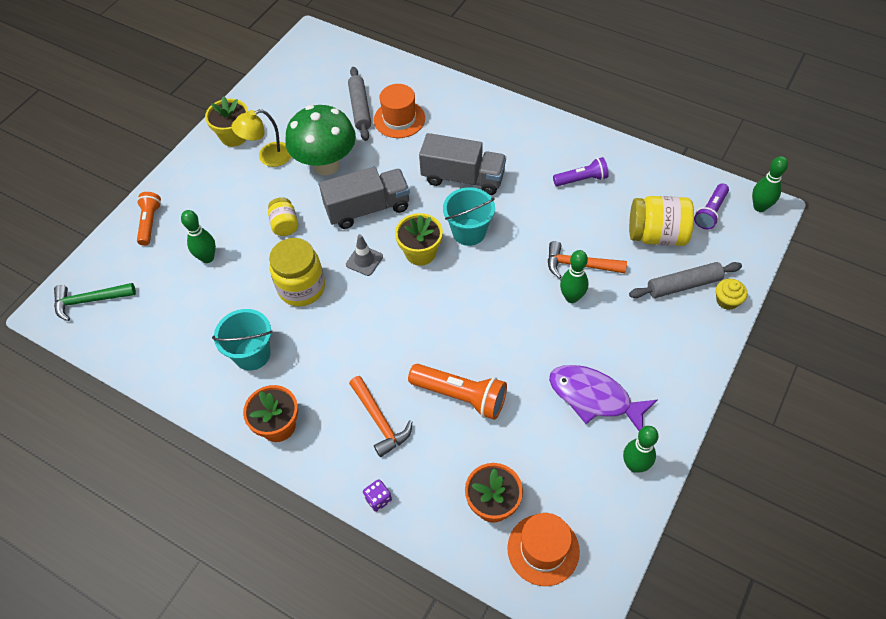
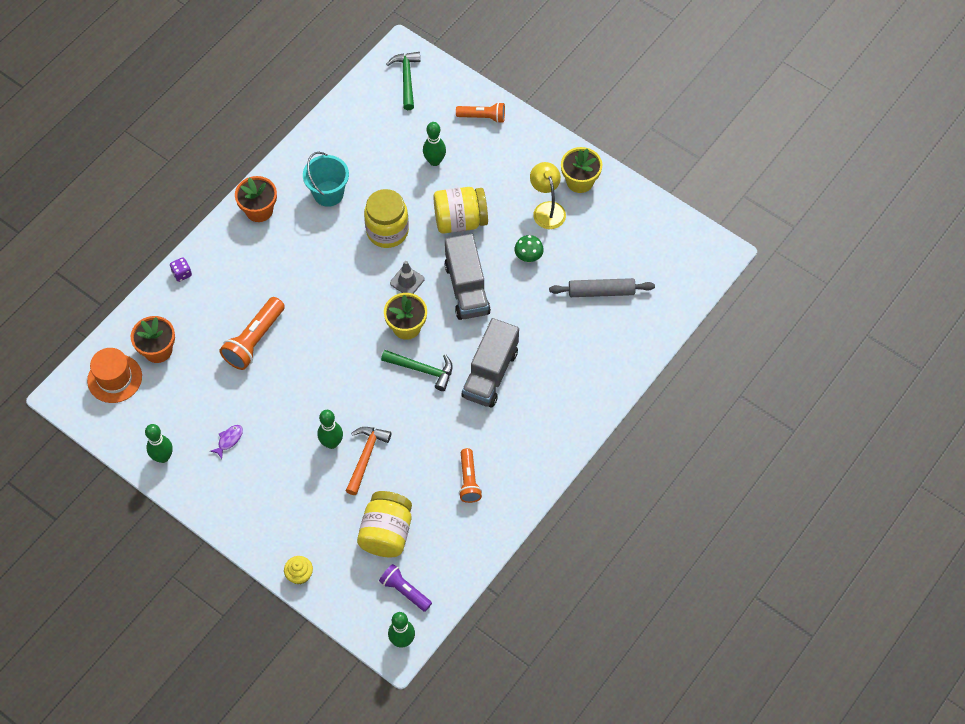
camera: 95 degrees right, 5 degrees up
yellow jar [268,197,298,236] -> yellow jar [433,187,488,234], size x1.73
green mushroom [285,105,356,175] -> green mushroom [515,235,544,262], size x0.43
orange hammer [349,376,412,457] -> none
orange hat [374,84,425,138] -> none
turquoise bucket [443,187,495,246] -> green hammer [381,350,453,391]
purple fish [549,365,658,431] -> purple fish [210,425,243,459], size x0.44
purple flashlight [553,157,609,186] -> orange flashlight [459,448,482,503]
grey rolling pin [629,262,742,298] -> none

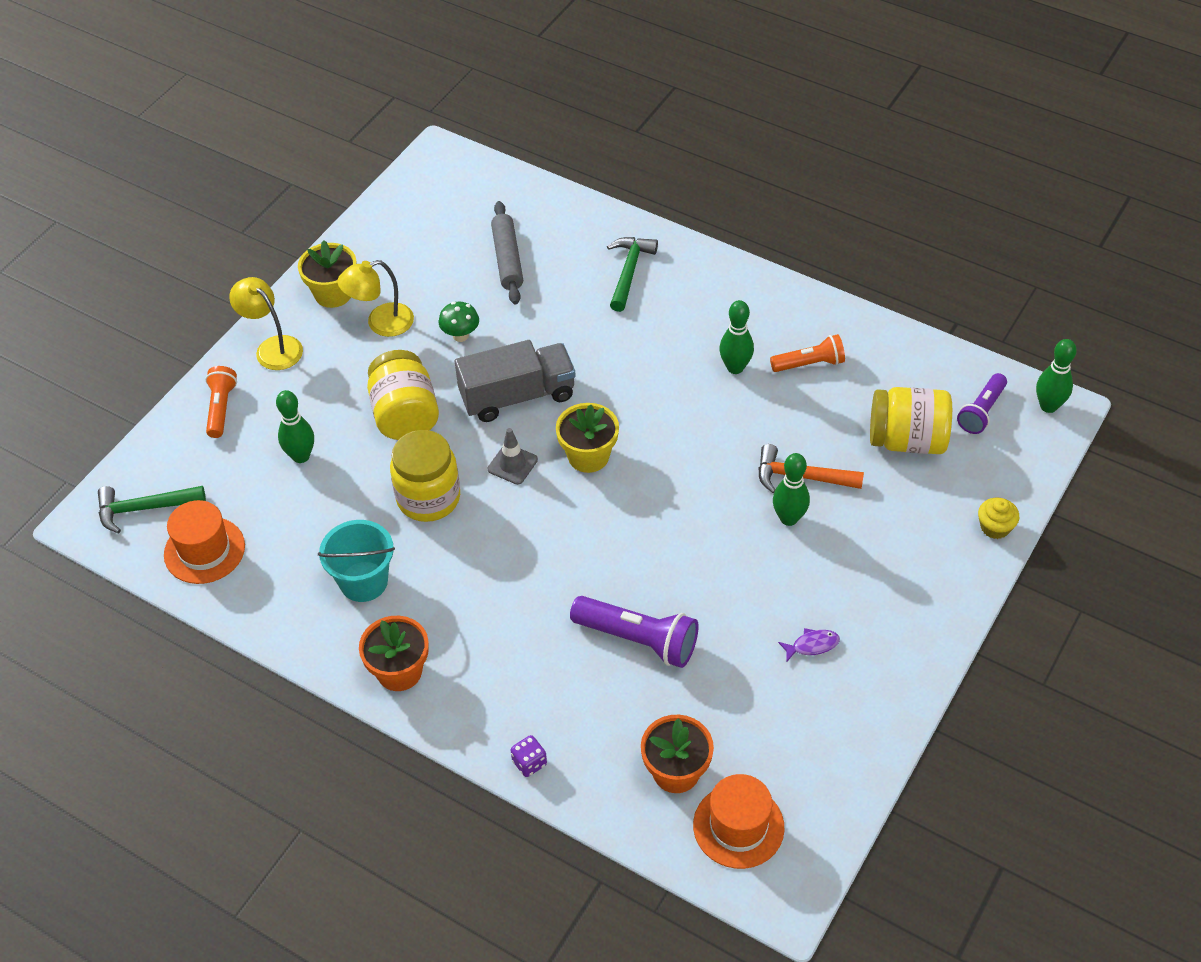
camera: 95 degrees left, 10 degrees down
green bowling pin [145,424,173,463] -> green bowling pin moved to [719,300,754,374]
purple fish [210,425,243,459] -> purple fish turned 135 degrees clockwise [778,628,840,662]
orange flashlight [220,297,285,370] -> purple flashlight [570,596,699,668]
green hammer [381,350,453,391] -> green hammer moved to [607,237,658,312]
grey truck [462,318,519,408] -> none
none -> orange hat [164,500,245,584]
none -> yellow lamp [229,277,303,370]

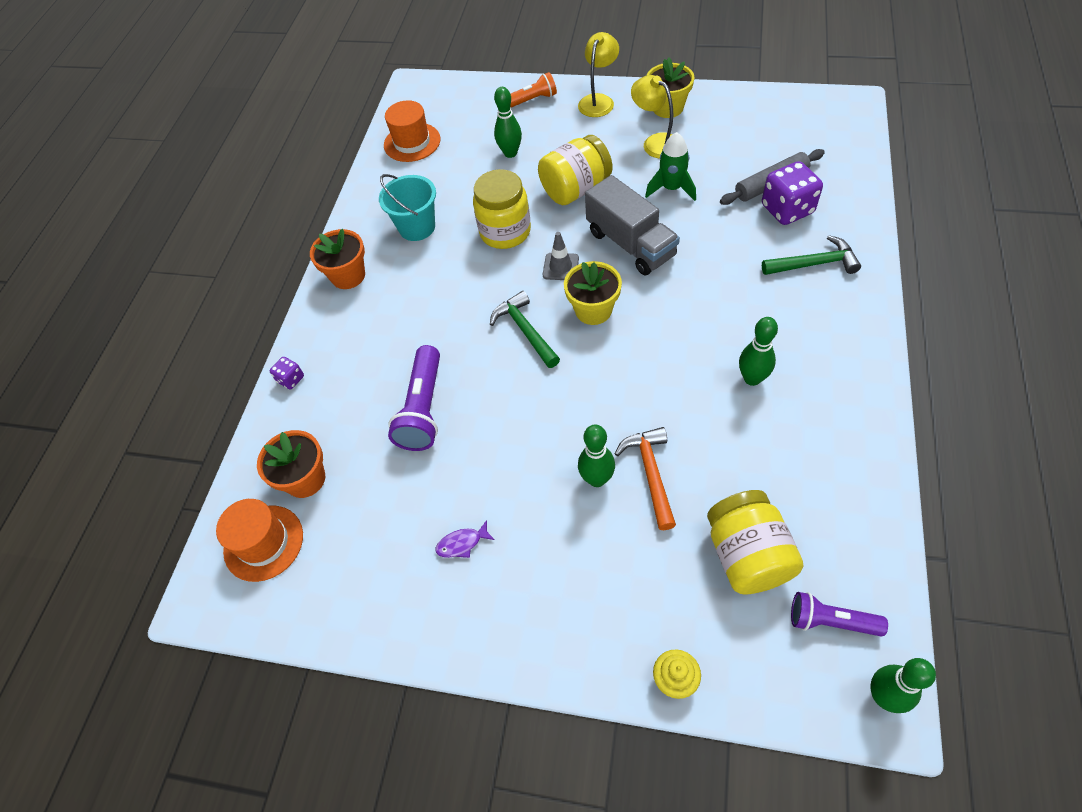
camera: 75 degrees right, 5 degrees up
green hammer [98,486,206,533] -> green hammer moved to [490,291,560,368]
green mushroom [439,302,479,342] -> green rocket [645,132,696,201]
orange flashlight [770,334,845,372] -> none
purple fish [778,628,840,662] -> purple fish turned 105 degrees clockwise [436,520,495,558]
none -> purple dice [762,161,823,225]

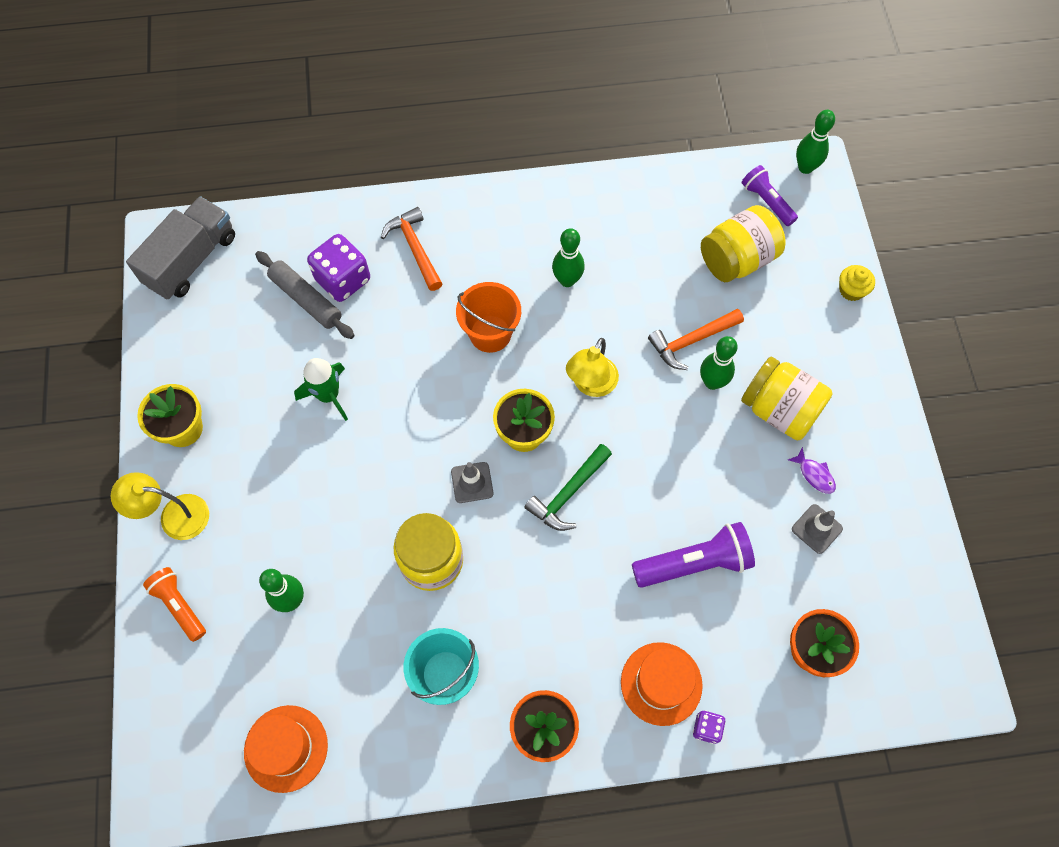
camera: 115 degrees left, 10 degrees up
orange hat [216,499,303,582] -> orange hat moved to [621,642,703,726]
yellow jar [538,135,613,205] -> yellow jar moved to [741,357,833,441]
grey truck [585,175,680,275] -> grey truck moved to [126,196,235,299]
yellow lamp [631,75,673,159] -> yellow lamp moved to [566,338,619,397]
green hammer [762,235,861,275] -> orange hammer [381,207,443,291]
purple flashlight [791,592,888,637] -> purple flashlight turned 150 degrees clockwise [742,165,798,226]
none -> orange bucket [456,282,521,353]
none -> grey traffic cone [792,504,843,554]

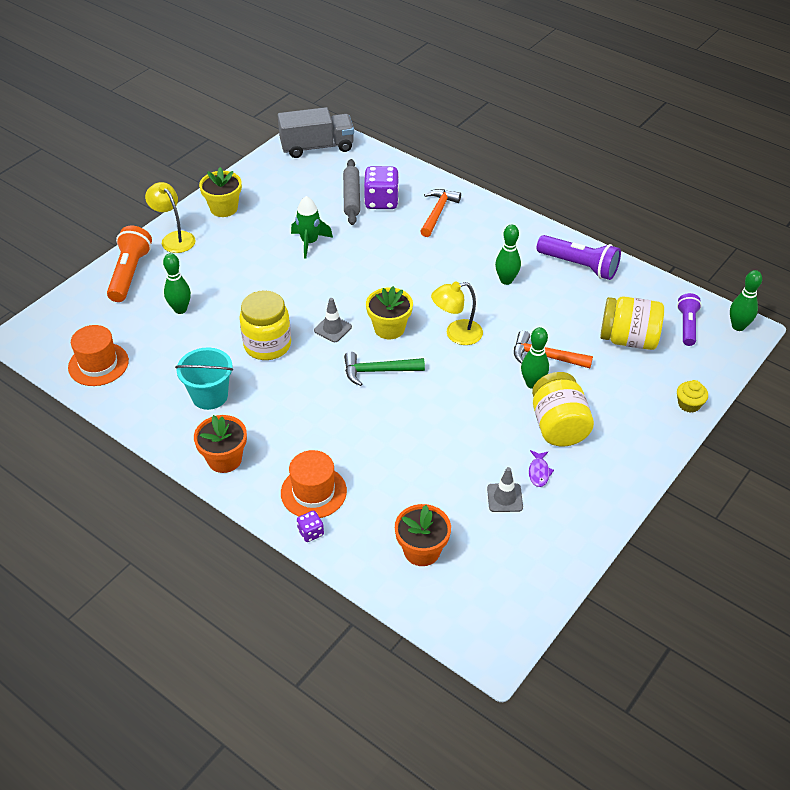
camera: 45 degrees right, 20 degrees down
orange flashlight [143,567,206,642] -> orange flashlight [107,226,152,302], size x1.55
orange bucket [456,282,521,353] -> none
purple flashlight [632,522,755,588] -> purple flashlight moved to [537,235,621,280]

